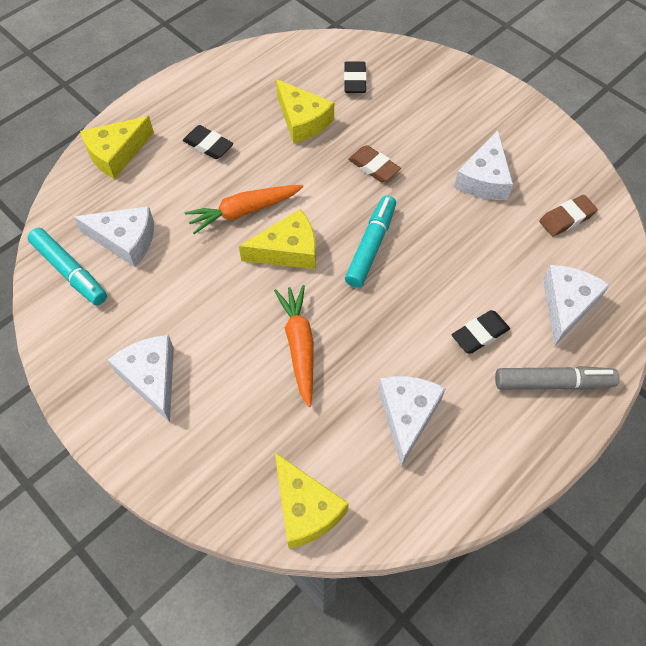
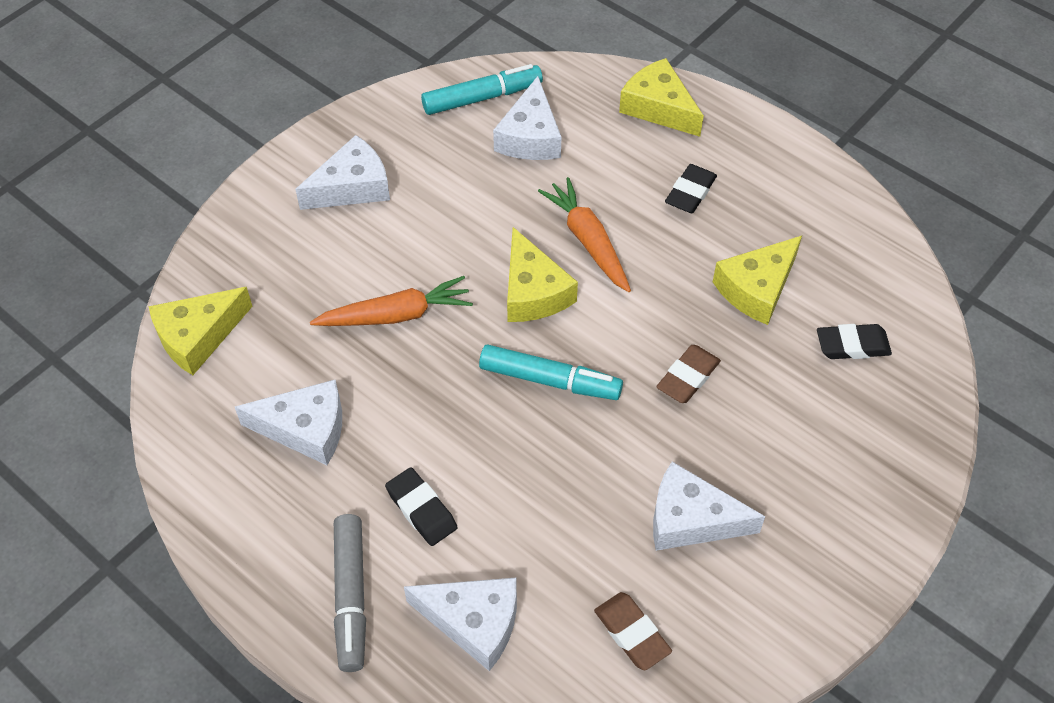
camera: 85 degrees right, 5 degrees down
turquoise marker [28,228,107,305] -> turquoise marker turned 150 degrees counterclockwise [421,64,543,115]

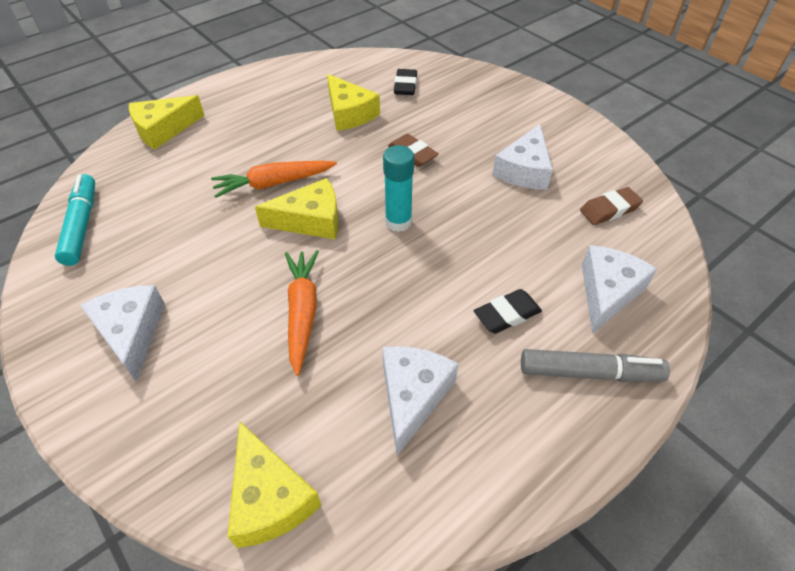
camera: 80 degrees left, 5 degrees down
turquoise marker [479,344,623,400] -> turquoise glue stick [383,145,414,232]
white cheese [493,76,561,160] -> none
black eraser [665,164,717,213] -> none

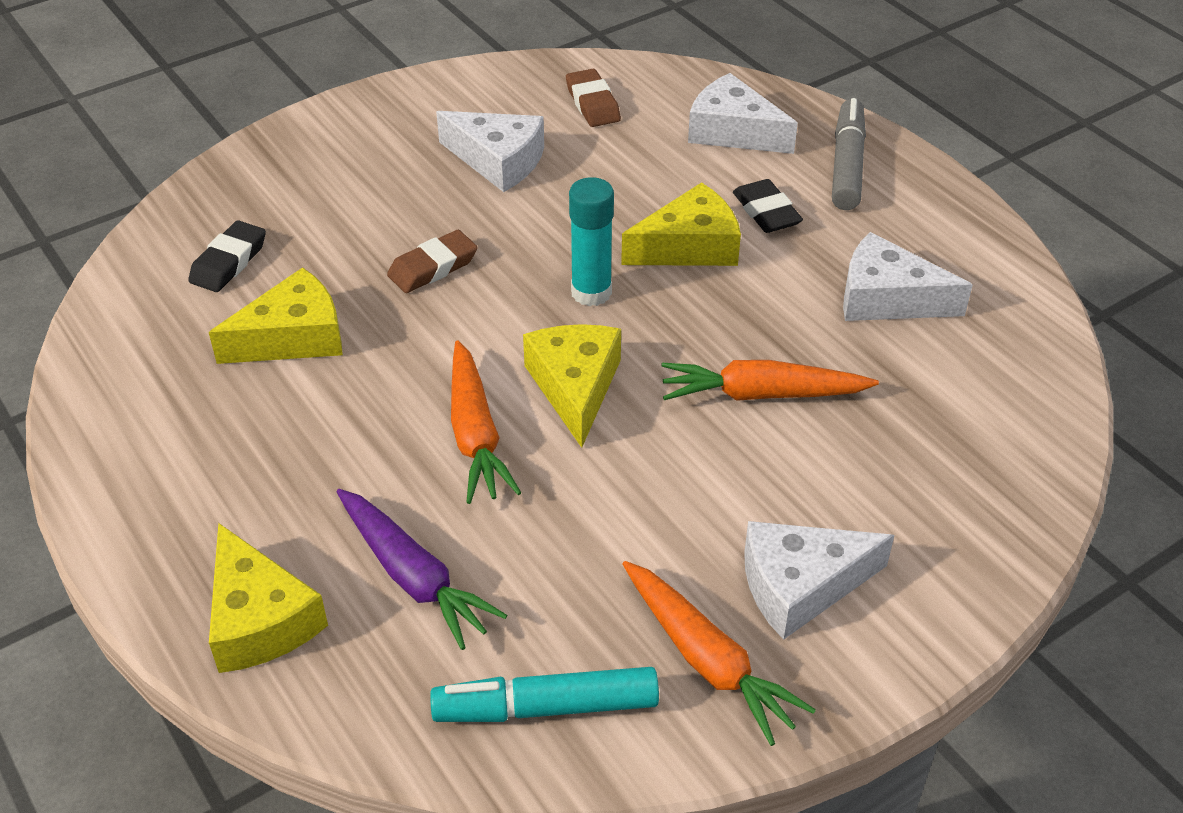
camera: 85 degrees left, 5 degrees down
yellow cheese [227,421,321,548] -> yellow cheese moved to [621,182,741,266]
black eraser [394,69,417,95] -> black eraser turned 75 degrees counterclockwise [188,220,266,292]
none -> purple carrot [337,489,507,650]
none -> orange carrot [623,561,816,746]

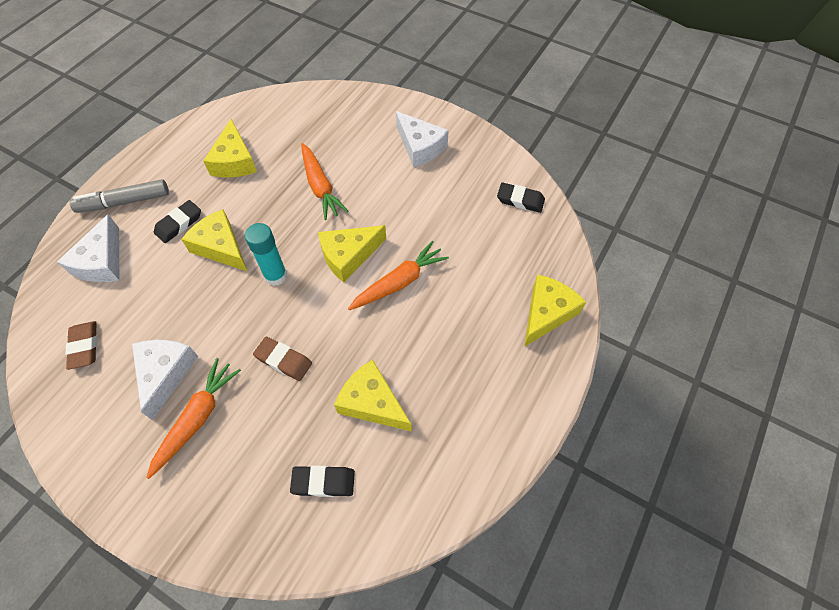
camera: 115 degrees left, 15 degrees up
purple carrot [337,489,507,650] -> none
turquoise marker [430,667,659,722] -> black eraser [497,183,545,213]
brown eraser [566,69,621,127] -> brown eraser turned 60 degrees counterclockwise [66,321,97,370]
orange carrot [623,561,816,746] -> orange carrot moved to [147,358,241,479]
white cheese [843,232,973,321] -> yellow cheese [203,119,257,178]

